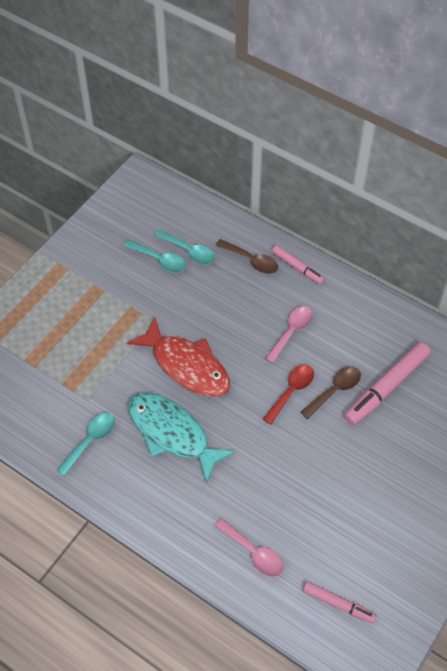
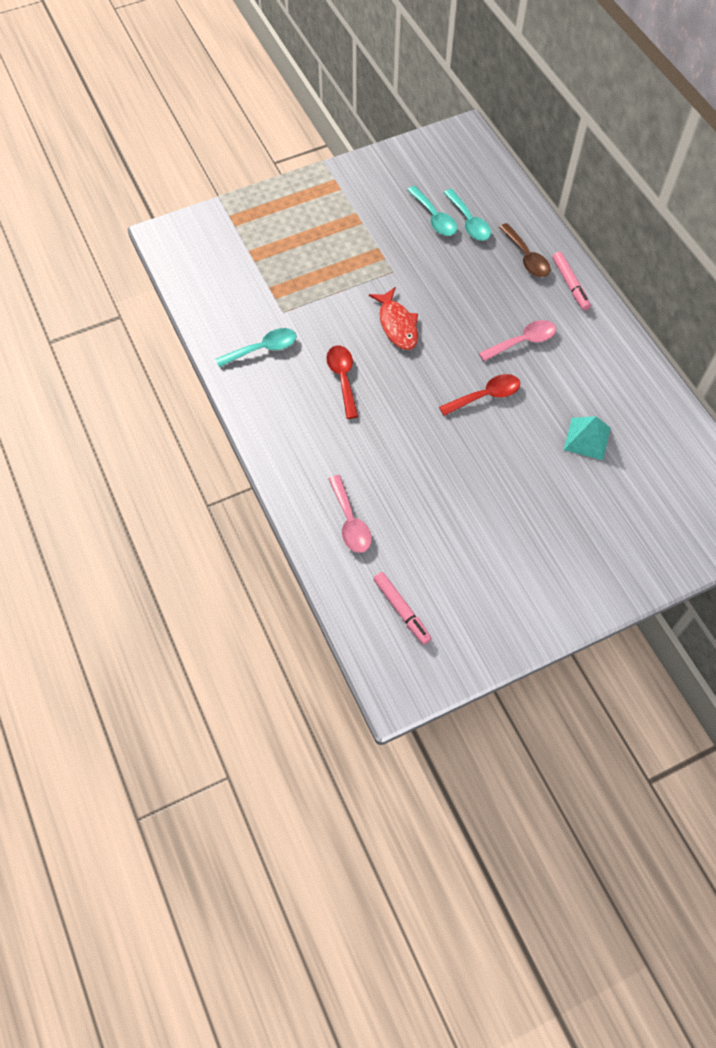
camera: 30 degrees right, 5 degrees up
red fish [127,317,230,397] -> red fish [369,287,418,350], size x0.63
turquoise fish [128,393,236,483] -> red spoon [326,345,358,419]
brown spoon [301,366,361,419] -> none
pink marker [344,342,431,425] -> turquoise pyramid [564,416,611,460]

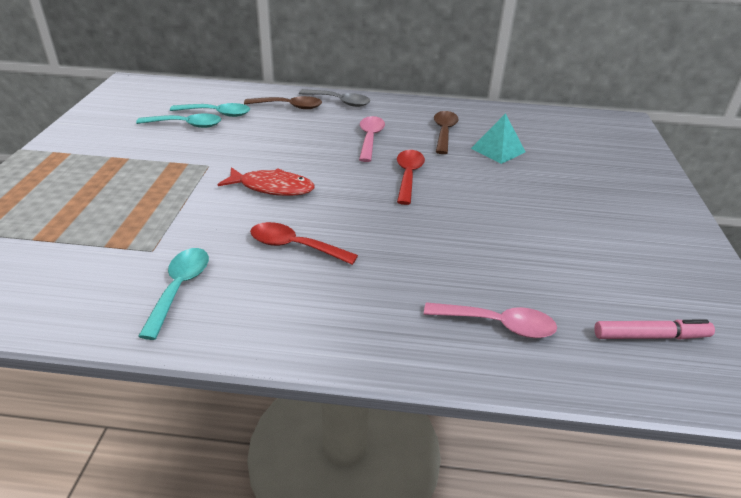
camera: 60 degrees left, 25 degrees down
pink marker [553,252,591,311] -> grey spoon [299,89,371,107]
none -> brown spoon [434,111,459,154]

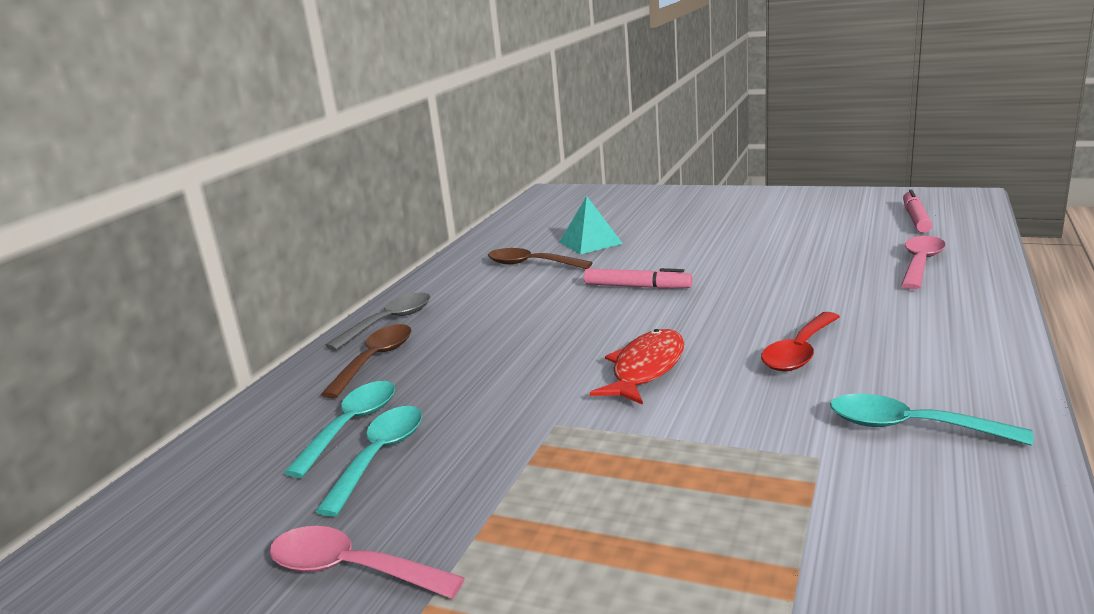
camera: 70 degrees left, 15 degrees down
pink spoon [359,116,385,162] -> pink spoon moved to [270,526,465,599]
red spoon [397,150,425,205] -> pink marker [584,268,693,289]

